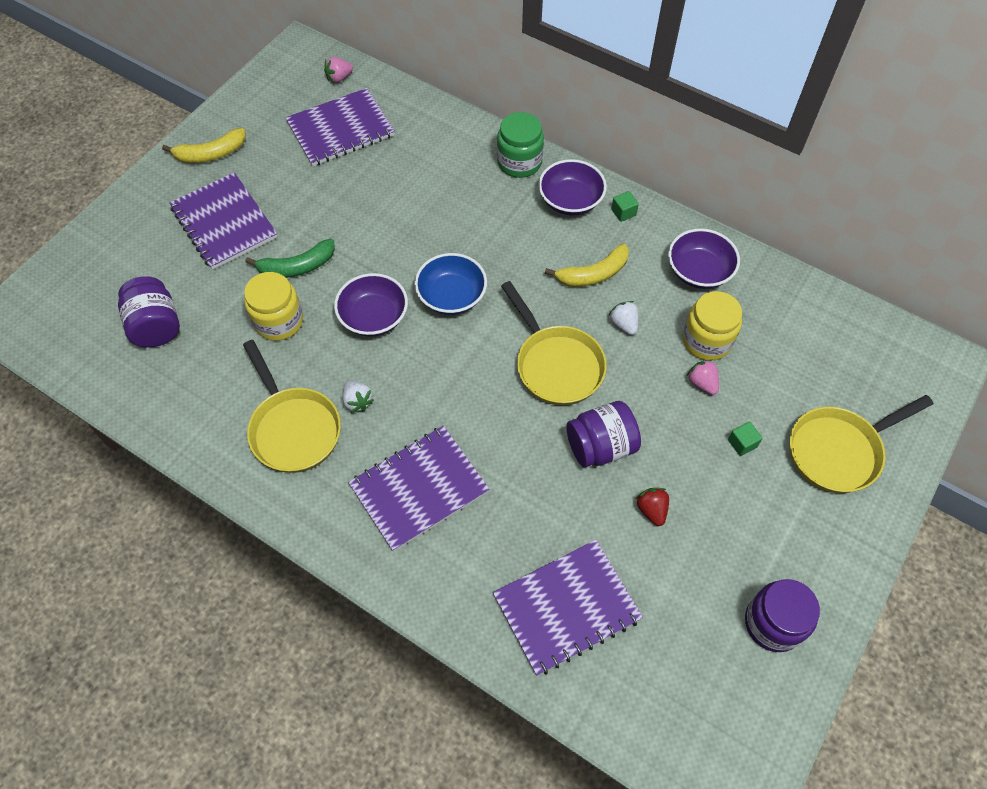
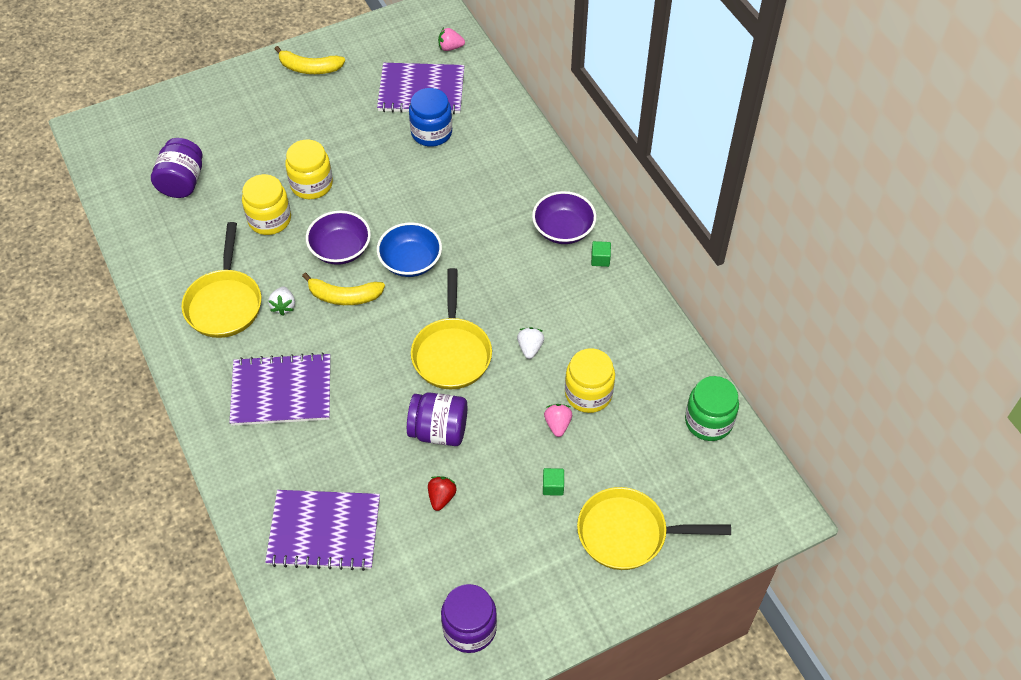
camera: 30 degrees right, 5 degrees down
purple notebook [169,172,278,270] -> none
green banana [246,239,335,278] -> yellow jar [285,139,333,199]
green jar [497,112,544,178] -> green jar moved to [685,376,739,441]
yellow banana [545,243,629,287] -> yellow banana moved to [302,273,385,305]
purple bowl [668,229,740,289] -> none
none -> blue jar [409,88,452,147]

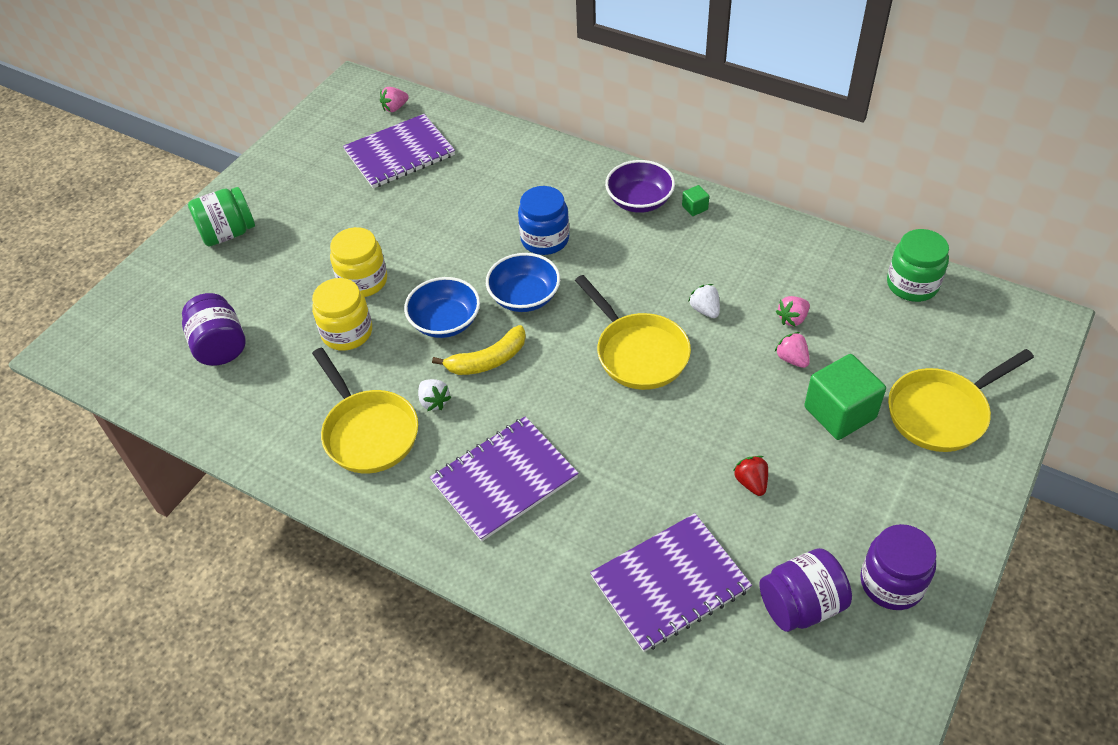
camera: 30 degrees left, 5 degrees down
yellow banana [275,46,345,74] -> none
purple bowl [306,211,371,265] -> blue bowl [404,277,480,338]
purple jar [407,392,467,446] -> purple jar moved to [759,548,852,632]
blue jar [409,88,452,147] -> blue jar moved to [518,186,569,255]
green cube [543,468,564,496] -> green cube [804,354,886,440], size x2.28
yellow jar [565,348,615,413] -> pink strawberry [776,296,810,327]
none -> green jar [188,187,255,246]

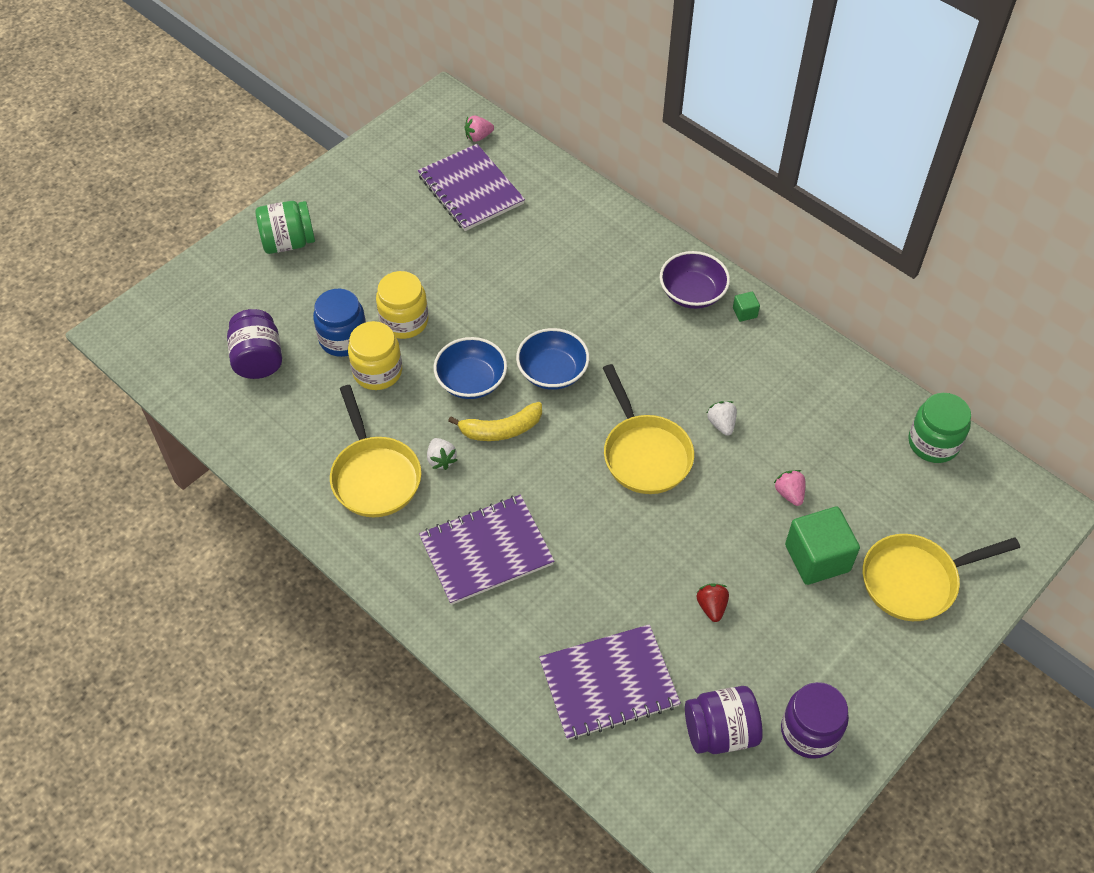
camera: 10 degrees right, 5 degrees up
purple notebook [343,114,455,188] -> purple notebook turned 75 degrees clockwise [418,144,525,231]
blue jar [518,186,569,255] -> blue jar moved to [313,288,366,357]
pink strawberry [776,296,810,327] -> none

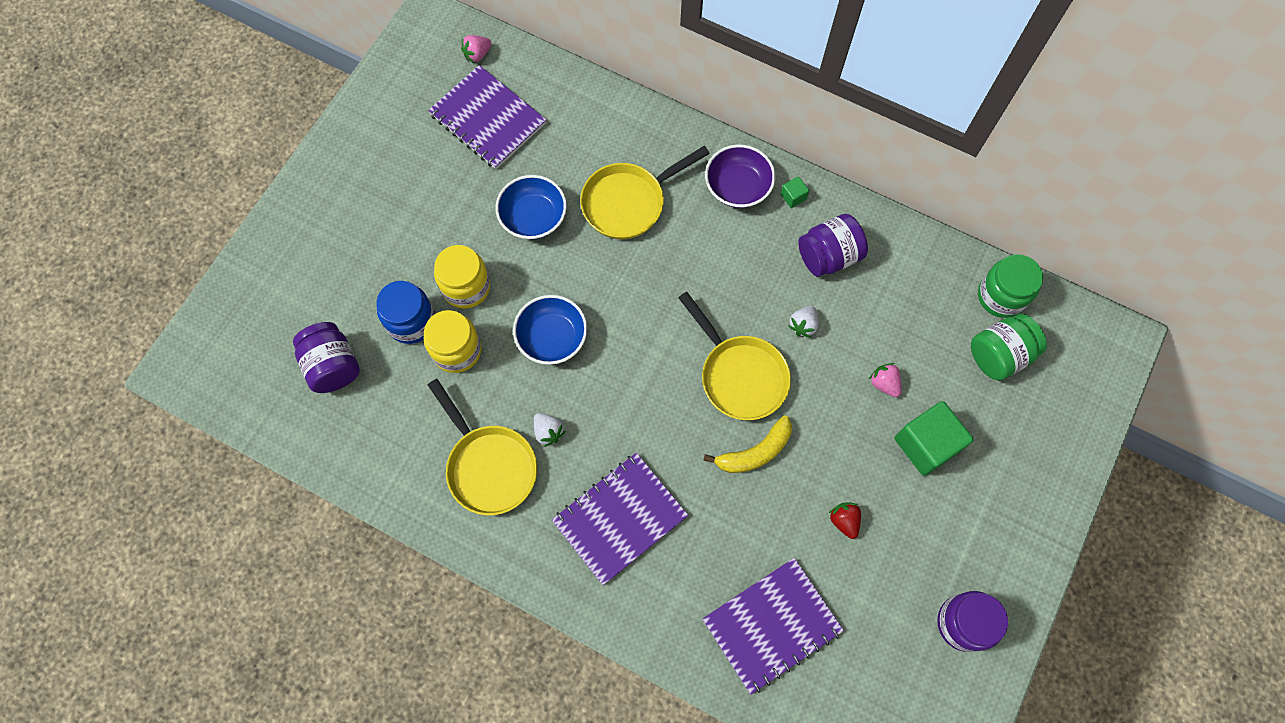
camera: 15 degrees left, 15 degrees up
green jar [255,201,315,254] -> green jar moved to [971,314,1047,381]
yellow banana [448,402,542,441] -> yellow banana moved to [703,415,792,473]
blue bowl [516,328,589,390] -> blue bowl moved to [495,175,567,239]
purple jar [685,686,763,754] -> purple jar moved to [798,214,868,277]
white strawberry [707,401,737,436] -> white strawberry turned 120 degrees counterclockwise [788,306,818,338]
yellow pan [863,534,1020,621] -> yellow pan moved to [580,146,710,239]

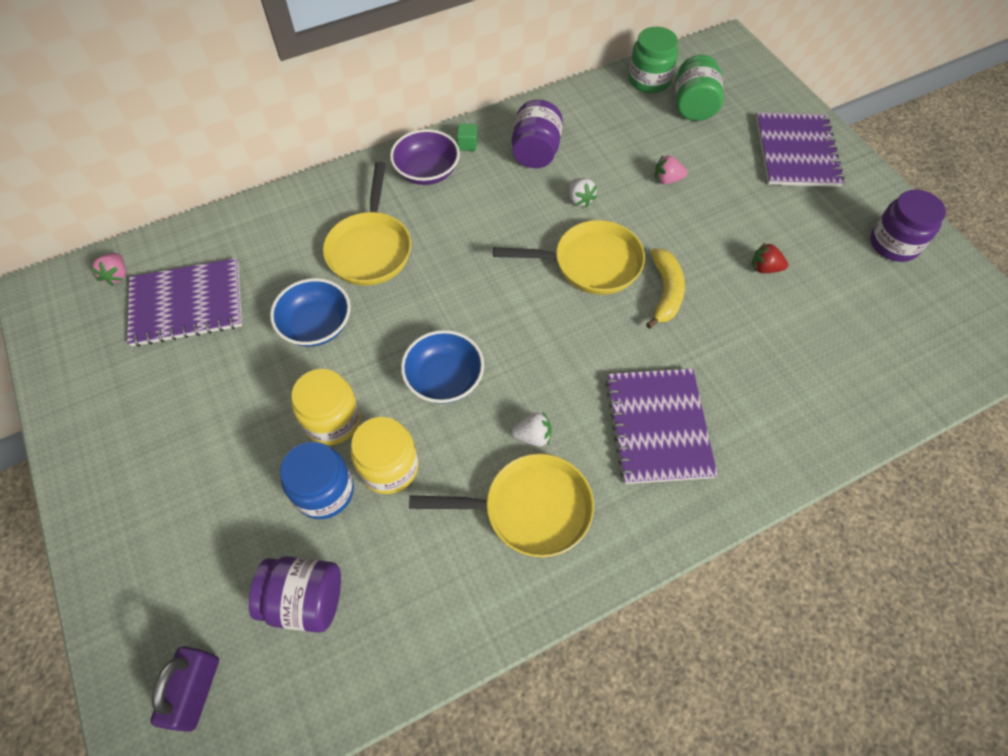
camera: 55 degrees left, 10 degrees down
purple notebook [702,558,844,695] -> purple notebook moved to [756,112,845,187]
green cube [895,401,974,476] -> none
none -> purple padlock [150,646,219,732]

